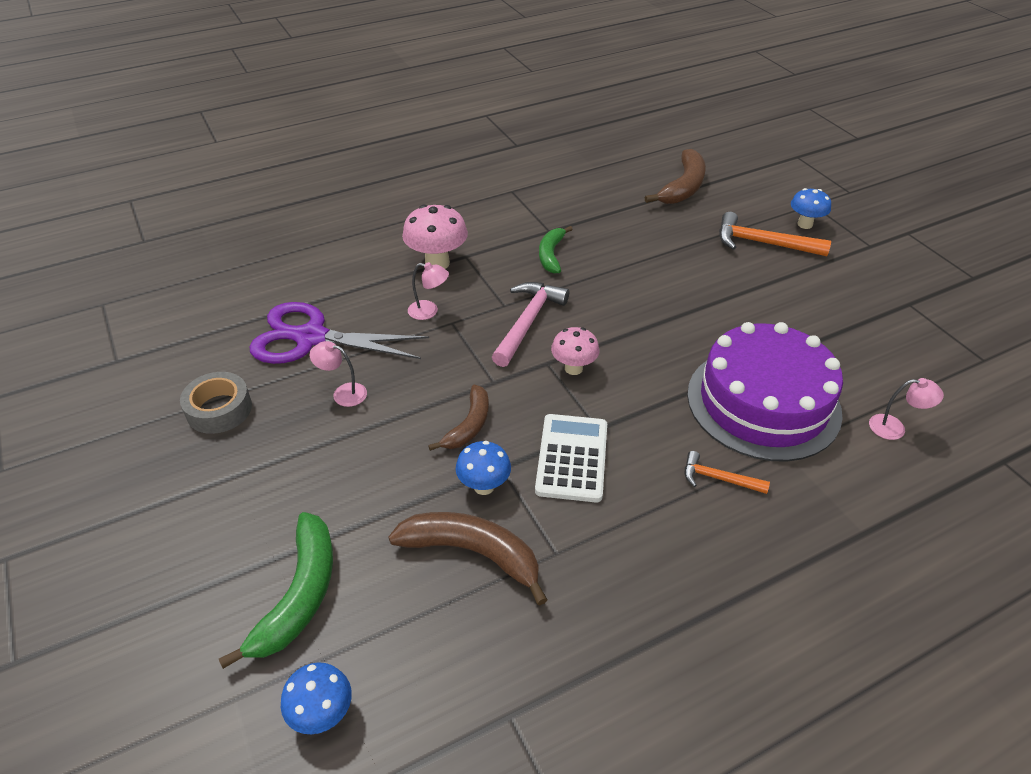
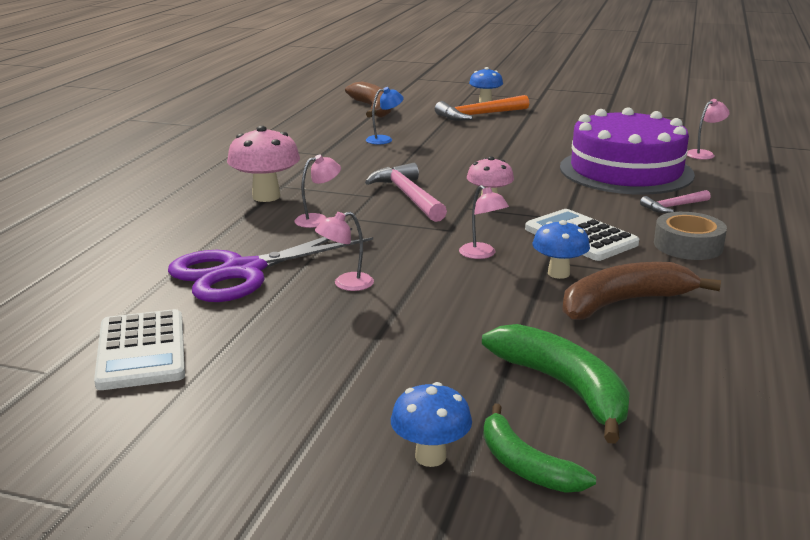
camera: 45 degrees left, 20 degrees down
grey tape [180,372,252,434] -> grey tape moved to [654,212,727,260]
blue mushroom [281,662,352,734] -> blue mushroom moved to [391,382,472,467]
brown banana [428,384,489,451] -> pink lamp [459,185,509,259]
green banana [539,226,573,274] -> green banana moved to [483,404,596,493]
orange hammer [685,451,770,494] -> pink hammer [640,190,711,213]
none -> white calculator [94,309,185,390]
none -> blue lamp [366,87,404,144]

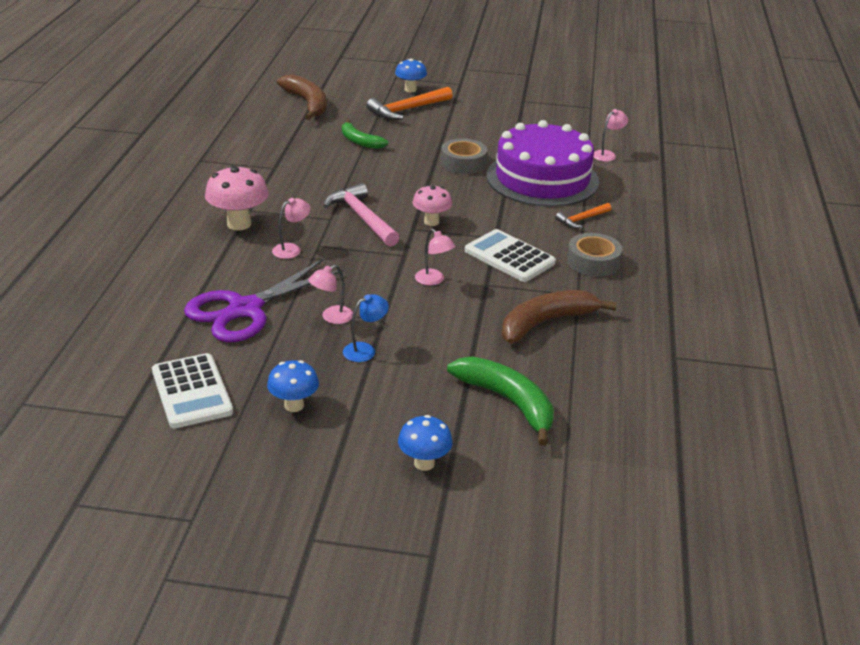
camera: 10 degrees left, 10 degrees up
blue lamp [366,87,404,144] -> blue lamp moved to [343,294,389,362]
green banana [483,404,596,493] -> green banana moved to [342,120,388,149]
blue mushroom [533,220,590,279] -> blue mushroom moved to [267,360,319,412]
pink hammer [640,190,711,213] -> orange hammer [555,203,611,228]
none -> grey tape [441,138,487,174]

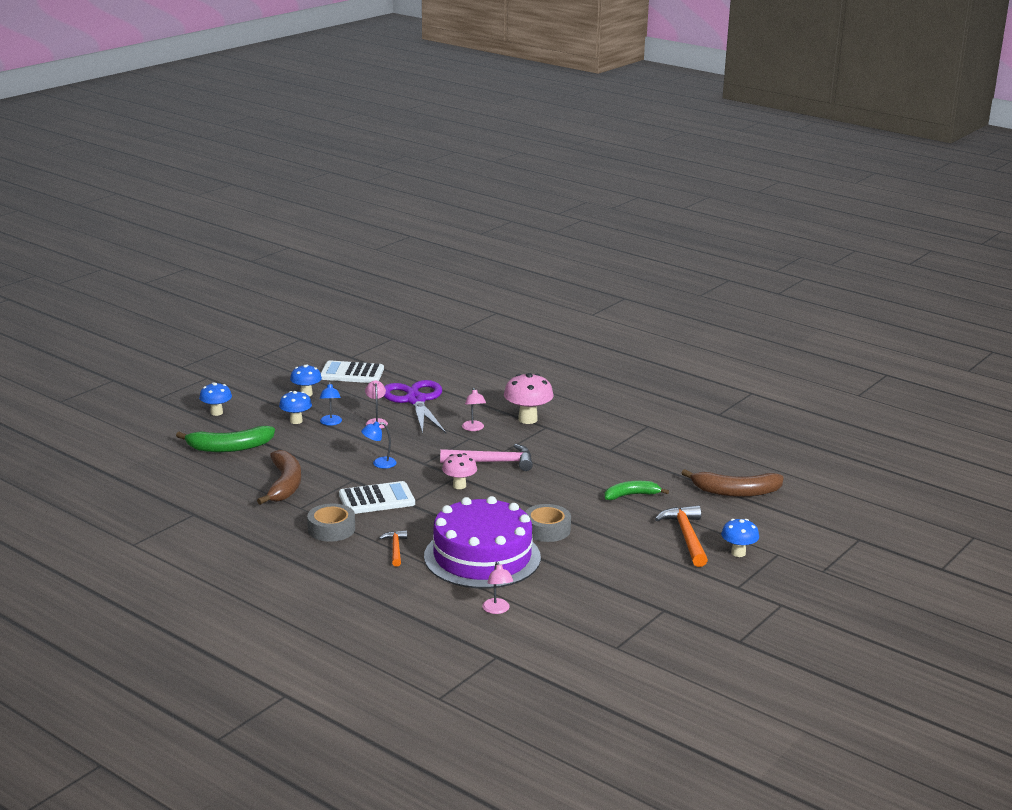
camera: 120 degrees right, 10 degrees down
pink lamp [415,229,455,285] -> blue lamp [361,421,397,469]
none -> blue mushroom [279,391,312,424]

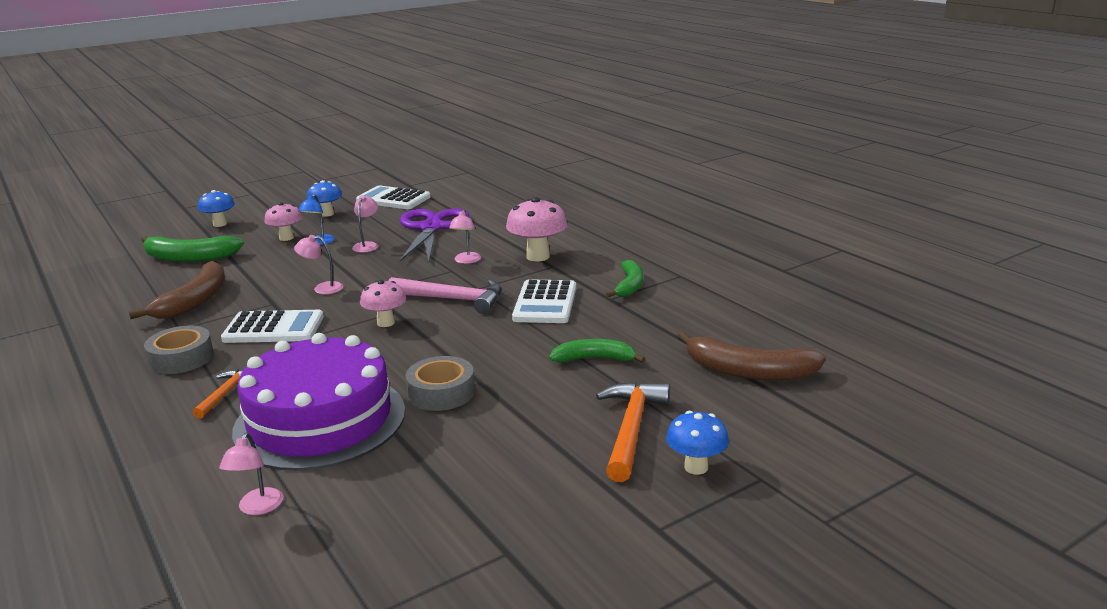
camera: 20 degrees right, 0 degrees up
blue mushroom [279,391,312,424] -> pink mushroom [264,202,302,241]
blue lamp [361,421,397,469] -> pink lamp [294,235,343,294]
none -> white calculator [512,279,576,323]
none -> green banana [606,260,643,297]

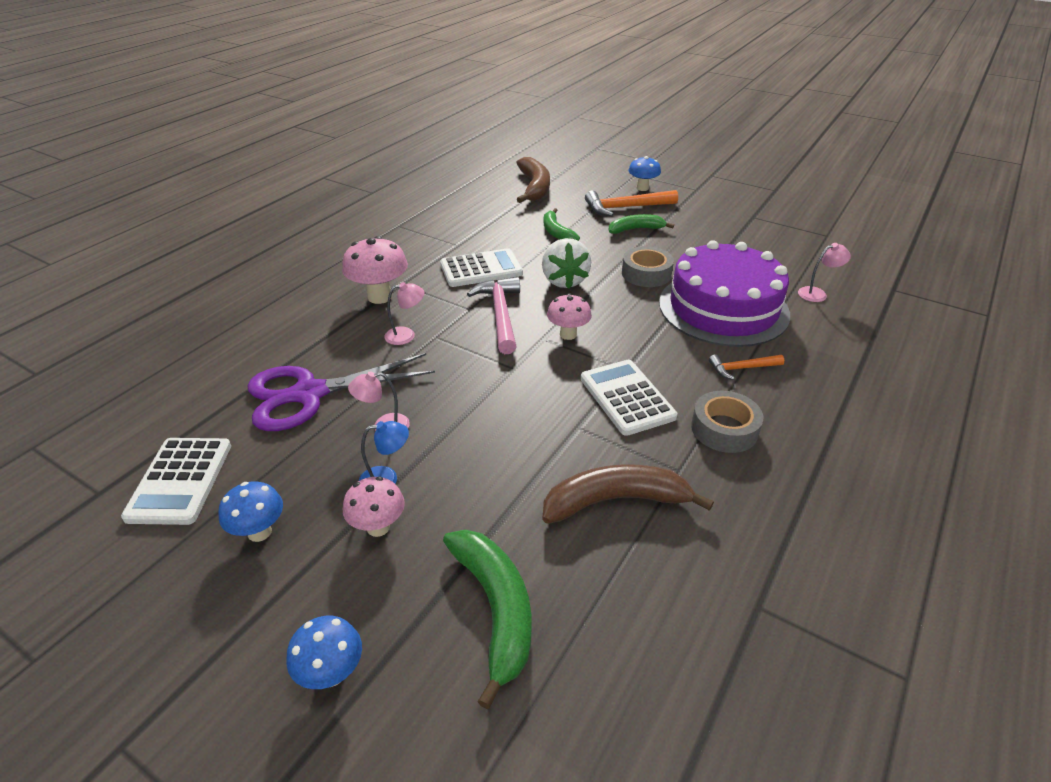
camera: 115 degrees left, 15 degrees up
pink lamp [294,235,343,294] -> none
green banana [606,260,643,297] -> green banana moved to [609,214,674,234]
none -> white strawberry [542,238,591,289]

